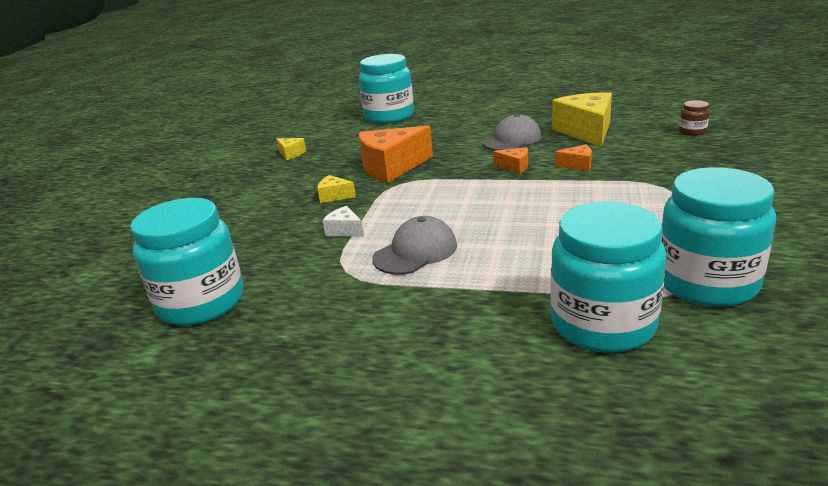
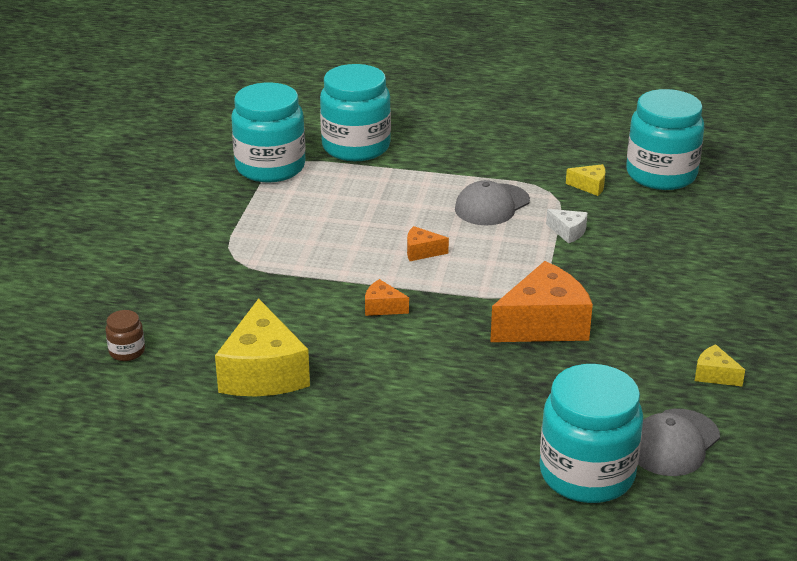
camera: 175 degrees right, 5 degrees up
yellow cheese [317,175,356,203] -> yellow cheese moved to [566,164,606,196]
grey cap [483,114,542,151] -> grey cap moved to [638,409,720,476]
orange cheese [555,144,592,171] -> orange cheese moved to [407,226,449,261]

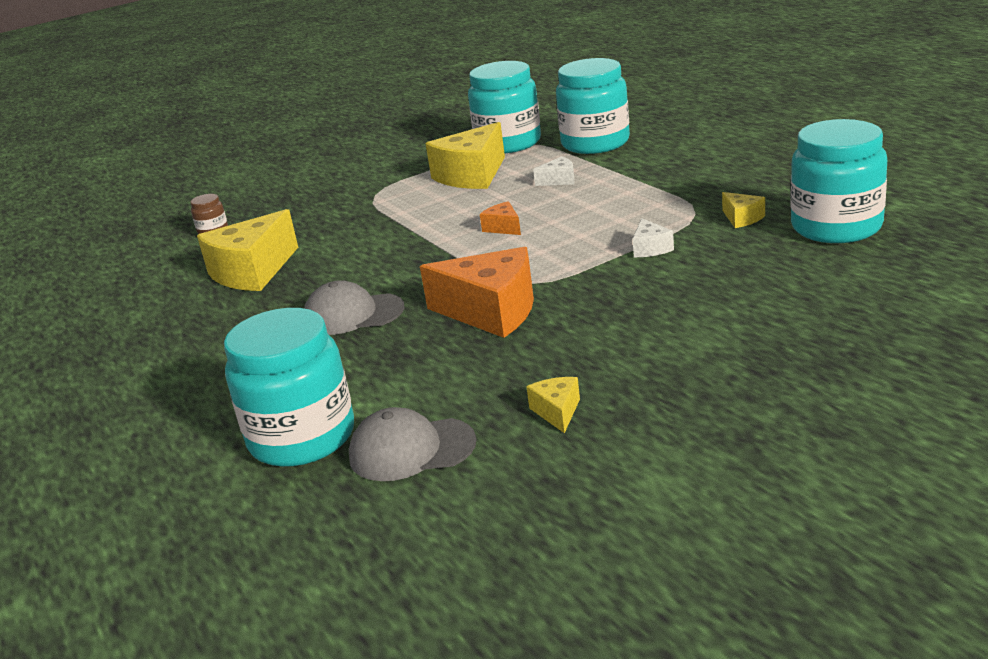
camera: 50 degrees right, 5 degrees down
orange cheese [365,279,409,316] -> none
grey cap [455,180,530,225] -> grey cap moved to [304,280,404,335]
none -> yellow cheese [425,122,505,189]
none -> white cheese [533,156,575,186]

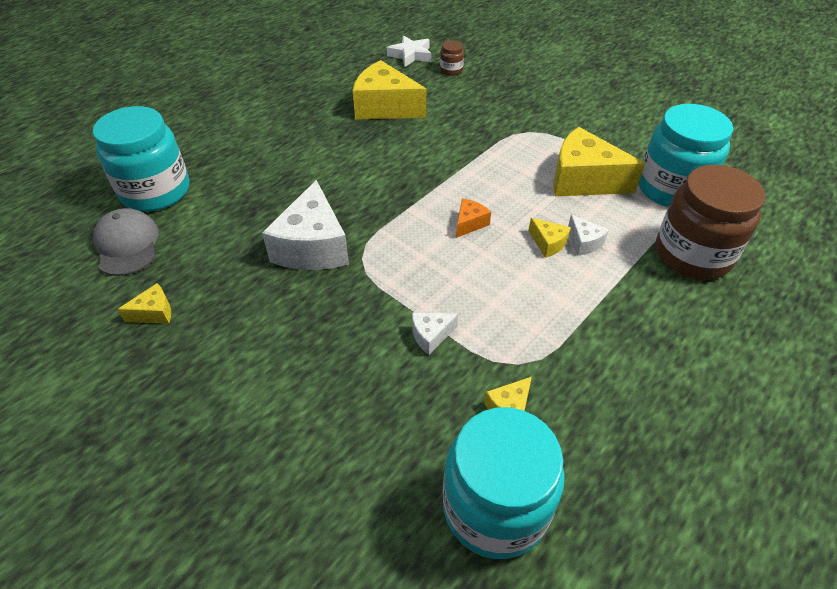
camera: 70 degrees right, 20 degrees up
grey cap [304,280,404,335] -> none
orange cheese [420,247,534,338] -> white cheese [262,180,349,270]
turquoise jar [556,58,630,154] -> brown jar [656,165,765,280]
none -> white star [387,35,431,67]
none -> yellow cheese [529,218,571,258]

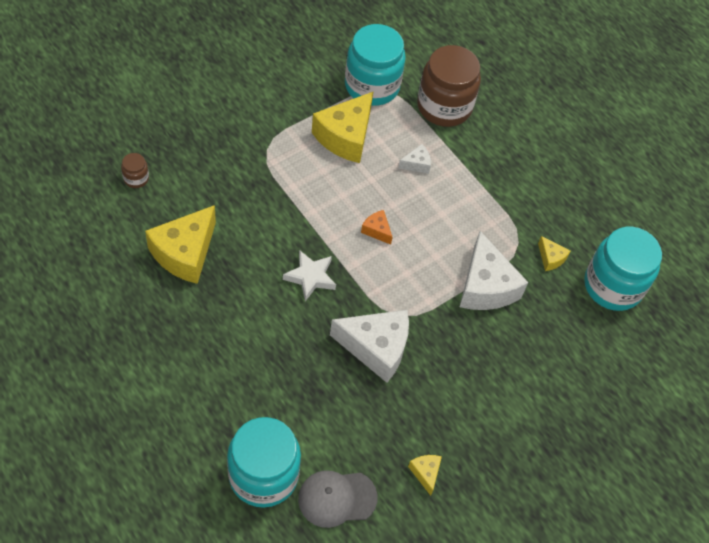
camera: 85 degrees left, 10 degrees up
white star [387,35,431,67] -> white star moved to [283,250,336,301]
white cheese [412,313,458,355] -> white cheese [460,231,528,310], size x2.19
yellow cheese [529,218,571,258] -> none

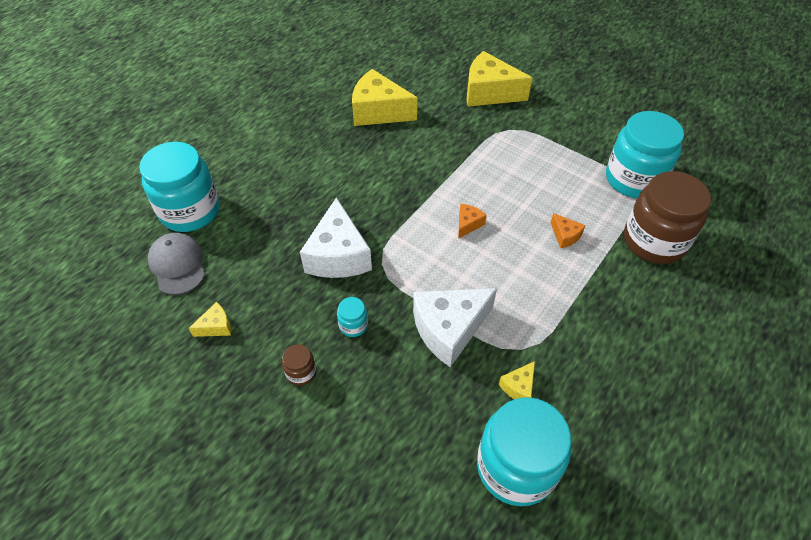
camera: 80 degrees right, 5 degrees down
brown jar [121,153,149,188] -> brown jar moved to [282,344,316,386]
white star [283,250,336,301] -> none
yellow cheese [312,91,374,163] -> yellow cheese moved to [467,51,532,107]
white cheese [398,144,431,174] -> orange cheese [551,213,586,248]
none -> turquoise jar [337,297,368,337]

